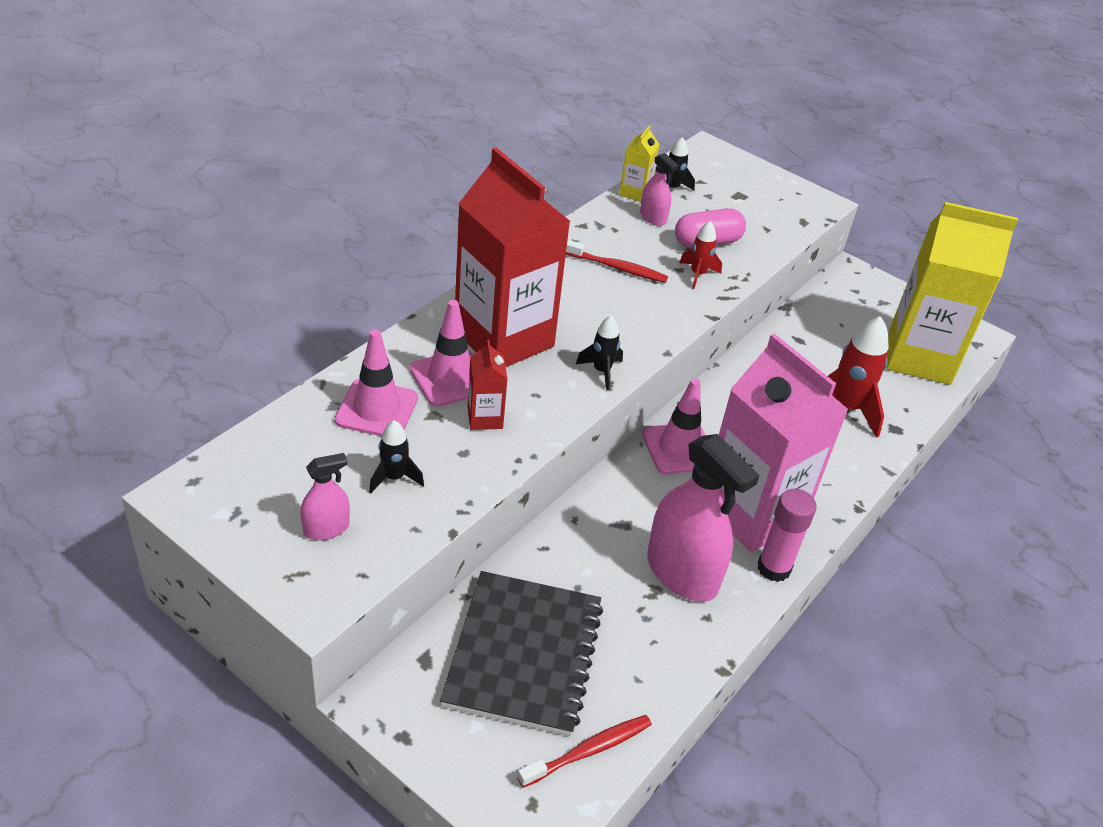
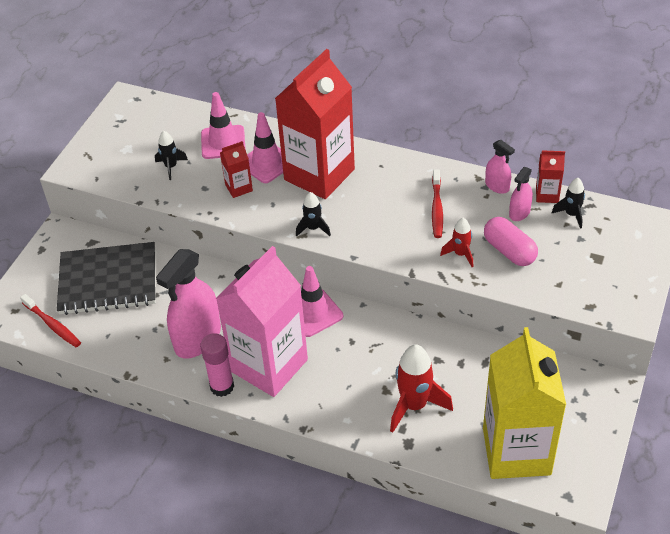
camera: 80 degrees right, 5 degrees up
pink spray bottle [301,453,350,540] -> pink spray bottle moved to [485,140,515,194]
yellow carton [619,125,660,202] -> red carton [536,151,565,203]

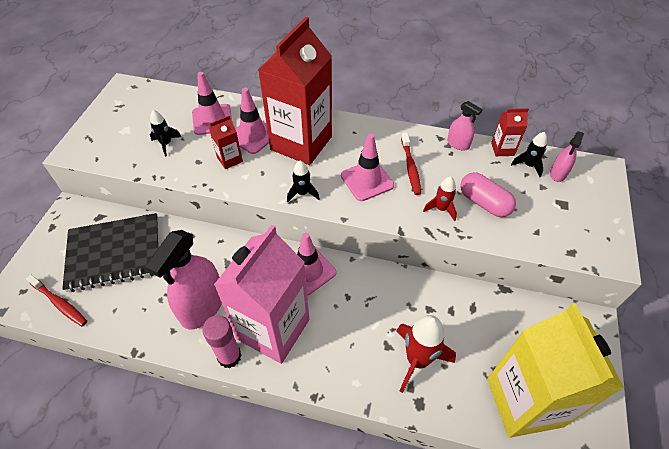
camera: 10 degrees left, 5 degrees up
pink spray bottle [509,167,533,221] -> pink spray bottle moved to [550,131,584,182]
none -> pink traffic cone [341,133,394,201]

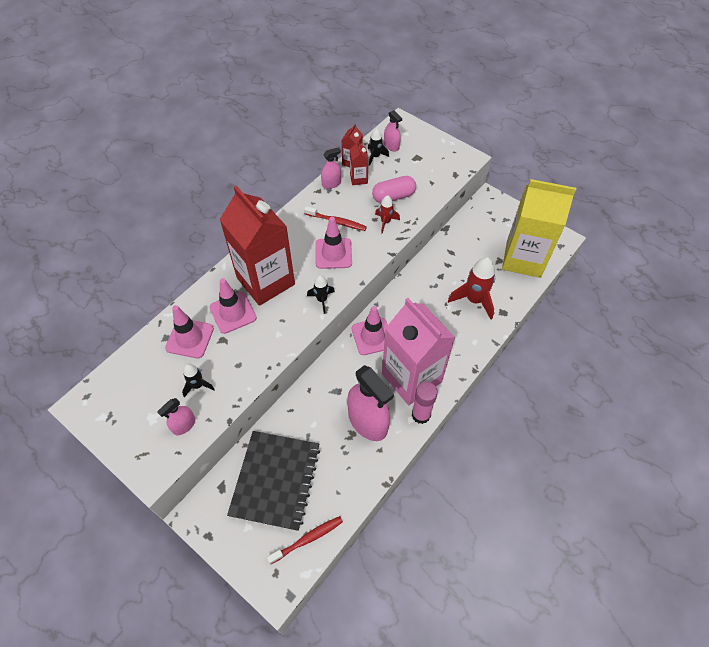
camera: 65 degrees left, 5 degrees up
red carton [209,115,243,169] -> red carton moved to [350,140,369,185]
none -> pink spray bottle [157,398,195,435]

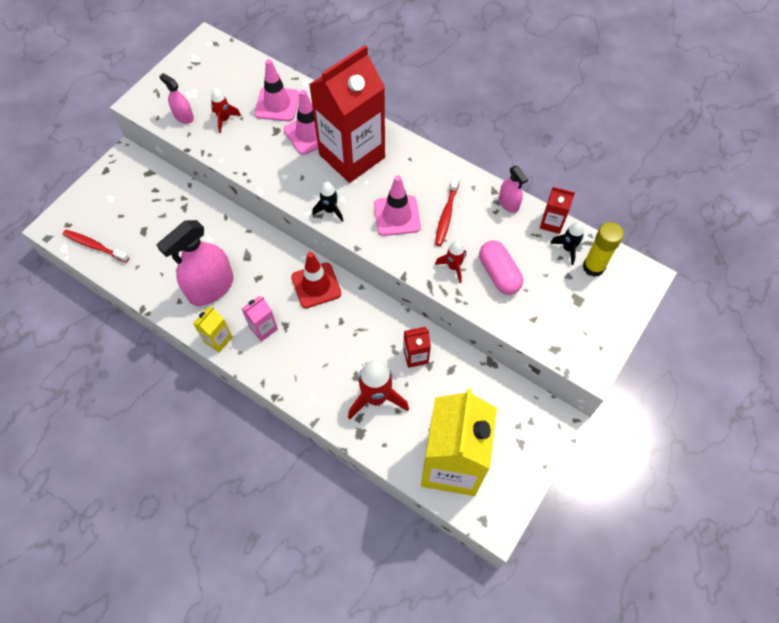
camera: 85 degrees right, 5 degrees up
black rocket [182,364,215,398] -> red rocket [211,88,241,133]
black notebook [227,431,320,531] -> none
red toothbrush [267,516,343,564] -> red toothbrush turned 150 degrees clockwise [63,230,129,263]
red carton [350,140,369,185] -> red carton moved to [403,327,431,368]
pink traffic cone [352,306,388,355] -> red traffic cone [291,252,341,308]
pink carton [382,298,456,405] -> pink carton [242,296,278,342], size x0.42
pink spray bottle [384,110,402,152] -> yellow glue stick [583,222,624,277]
pink glue stick [412,382,438,424] -> yellow carton [193,307,232,352]

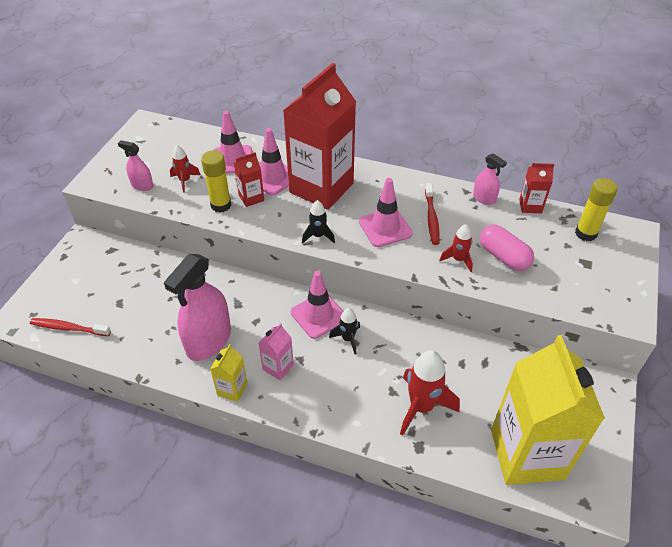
camera: 15 degrees left, 15 degrees down
red traffic cone [291,252,341,308] -> pink traffic cone [291,271,343,339]
red carton [403,327,431,368] -> red carton moved to [234,152,264,207]
black rocket [550,221,584,265] -> black rocket moved to [329,308,360,354]
none -> yellow glue stick [201,150,231,213]

